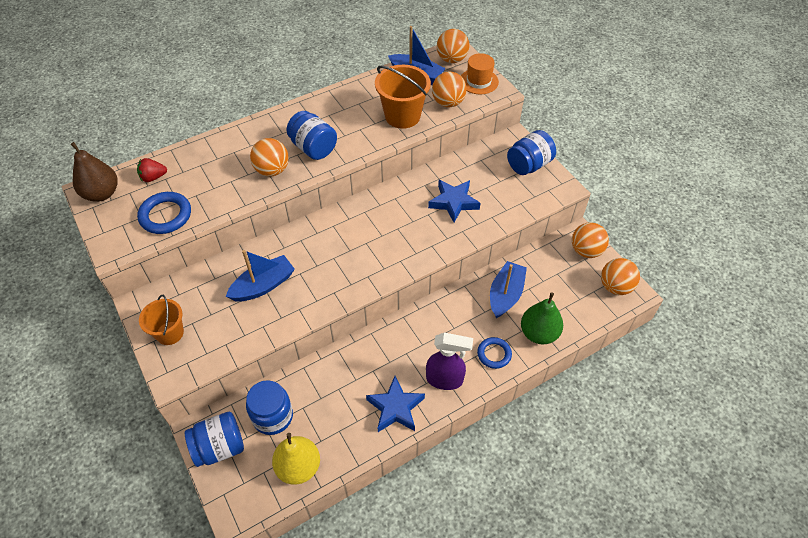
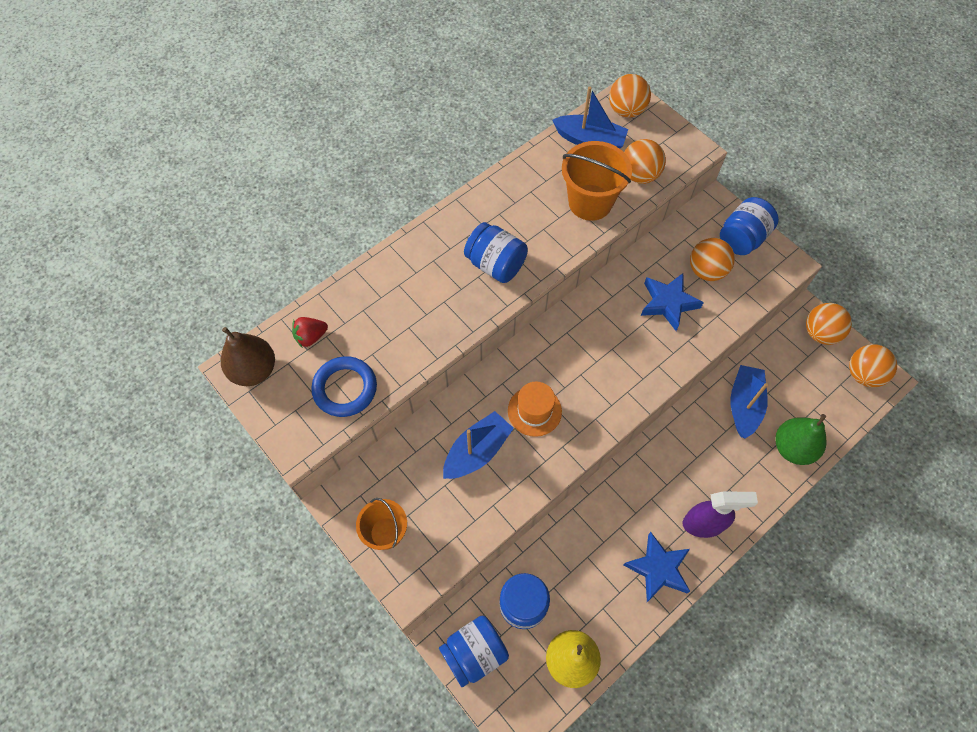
camera: 10 degrees left, 10 degrees up
orange ball [250,138,289,176] -> orange ball moved to [690,238,735,281]
orange hat [461,53,499,94] -> orange hat moved to [508,382,562,437]
blue ring [477,337,512,369] -> none

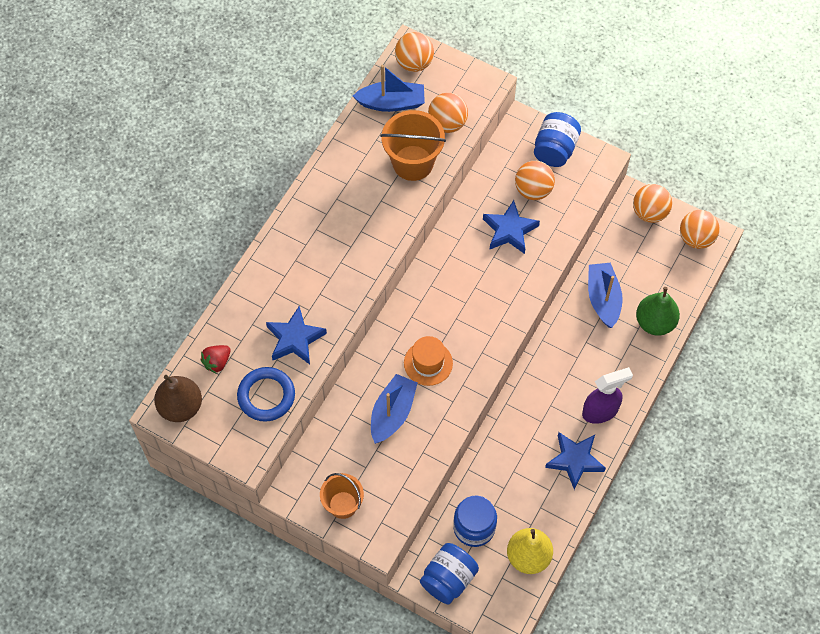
camera: 20 degrees left, 0 degrees up
blue jar [464,222,528,283] -> none
none -> blue star [266,306,327,364]

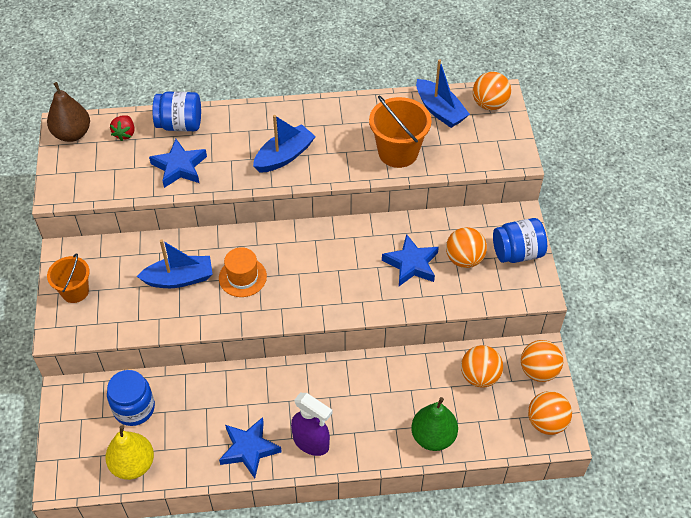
camera: 55 degrees right, 10 degrees down
red strawberry [201,345,231,373] -> red strawberry turned 90 degrees counterclockwise [110,115,134,141]
blue ring [237,367,295,422] -> none
blue jar [420,543,479,605] -> blue jar moved to [152,91,201,131]
orange ball [428,93,468,133] -> orange ball moved to [461,345,503,388]
blue boat [588,263,623,328] -> blue boat moved to [253,115,316,173]

